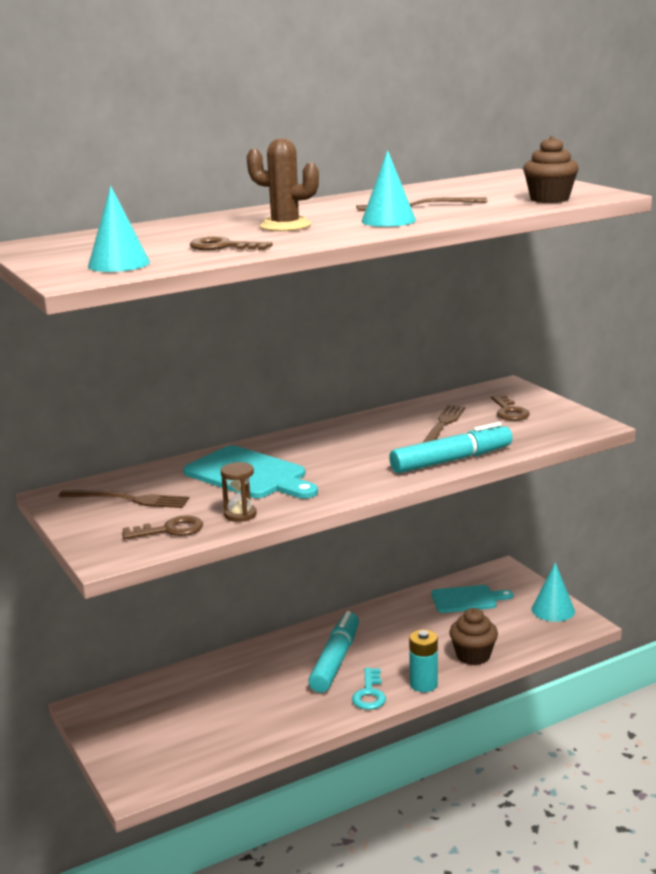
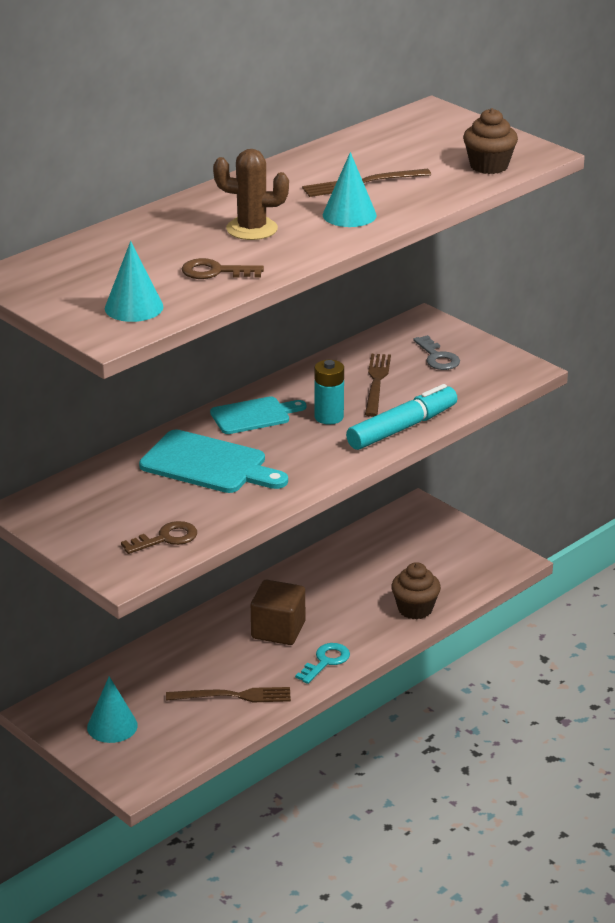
camera: 15 degrees left, 10 degrees up
brown fork [58,490,189,508] -> brown fork moved to [166,687,291,702]
brown hourglass [221,462,257,522] -> none
turquoise marker [308,611,359,693] -> brown cube [251,580,305,645]
turquoise key [352,668,386,710] -> turquoise key turned 135 degrees counterclockwise [295,643,350,684]
turquoise battery [409,630,438,692] -> turquoise battery moved to [314,360,344,424]
turquoise cutting board [431,585,513,613] -> turquoise cutting board moved to [210,396,306,434]
brown key [491,395,530,421] -> grey key [413,335,460,370]
turquoise cone [532,562,575,622] -> turquoise cone moved to [87,676,138,743]

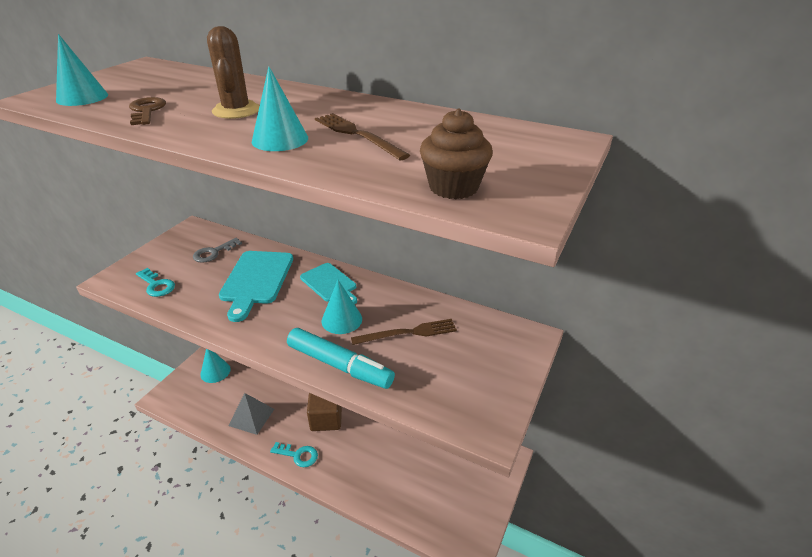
camera: 70 degrees right, 5 degrees up
brown key [121,521,197,554] -> turquoise key [136,268,175,297]
brown fork [166,687,291,702] -> grey pyramid [228,393,274,435]
turquoise battery [314,360,344,424] -> turquoise cone [322,280,362,334]
brown cupcake [391,562,441,619] -> none
grey key [413,335,460,370] -> grey key moved to [193,238,242,263]

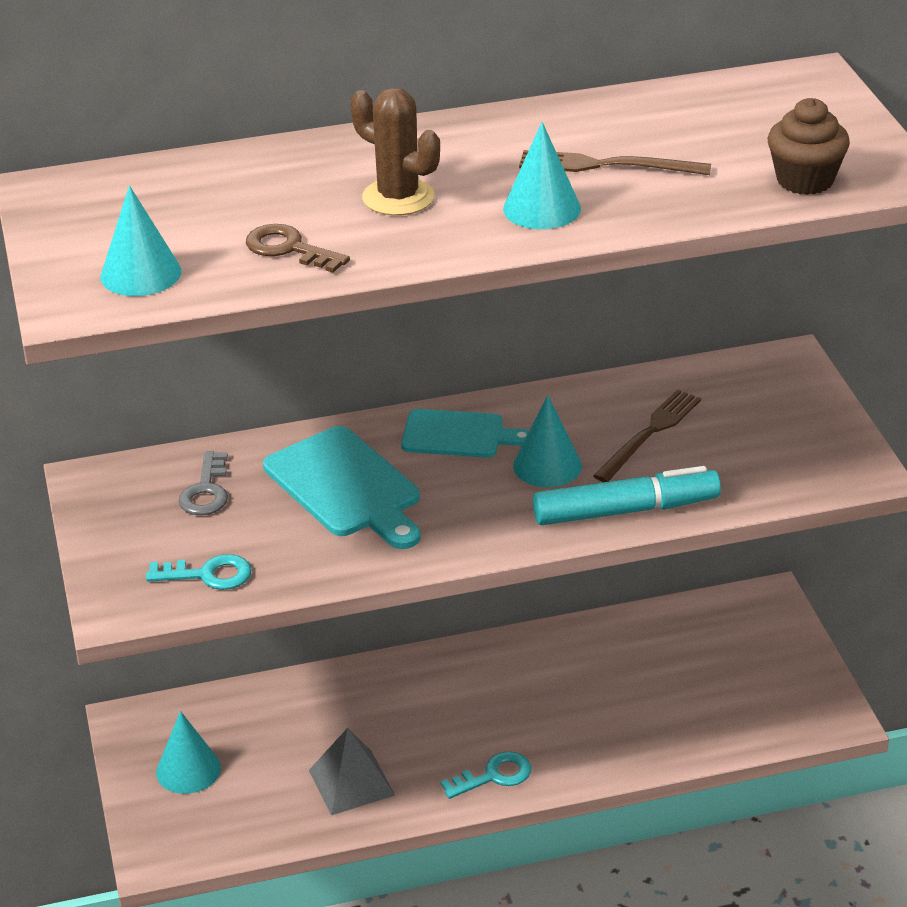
camera: 40 degrees left, 0 degrees up
brown cube [307,393,342,431] -> none

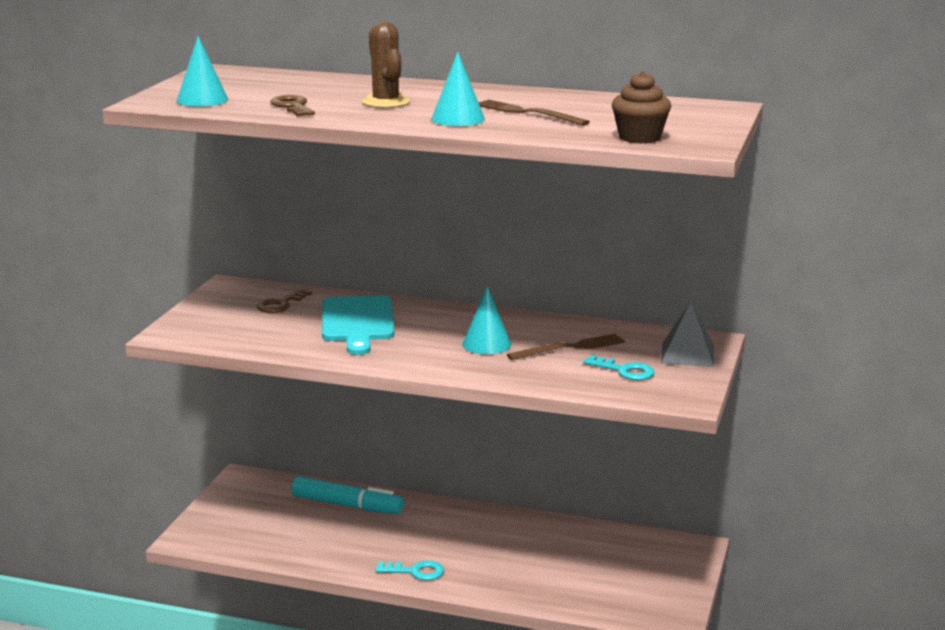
camera: 30 degrees right, 15 degrees down
turquoise key [146,554,252,590] -> turquoise key moved to [583,355,655,380]
turquoise cone [156,711,221,794] -> none
grey key [178,451,228,515] -> brown key [257,288,312,313]
grey pyramid [309,728,395,815] -> grey pyramid moved to [661,301,714,367]
turquoise cutting board [401,409,529,457] -> none
turquoise marker [533,466,721,525] -> turquoise marker moved to [292,476,404,514]

